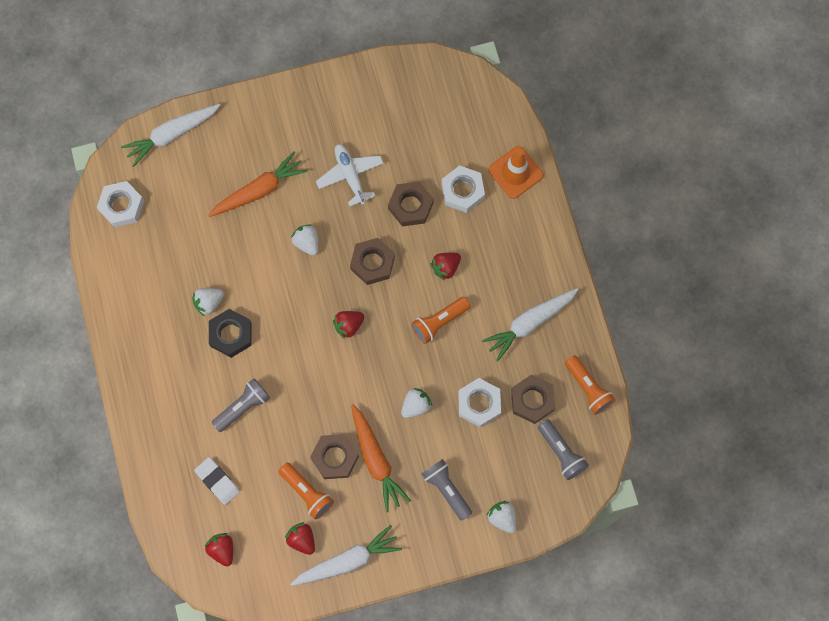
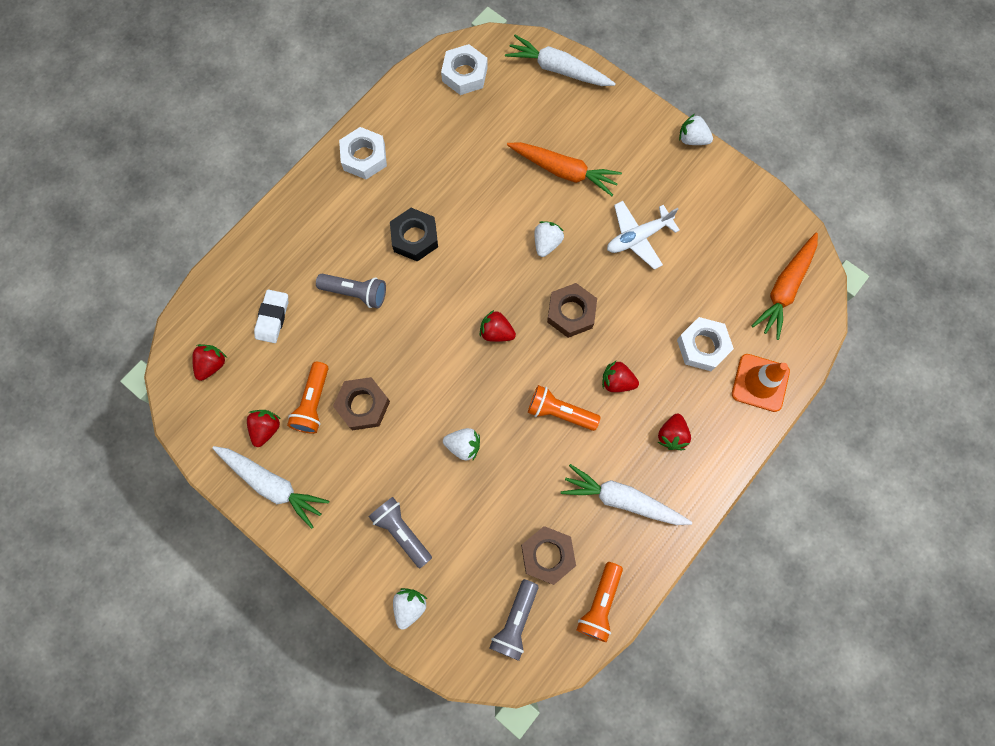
camera: 55 degrees right, 0 degrees up
white strawberry [192,288,224,316] -> white strawberry moved to [679,114,713,145]
white plane [316,144,384,207] -> white plane turned 150 degrees counterclockwise [607,201,680,270]
orange carrot [351,404,411,512] -> orange carrot moved to [752,233,818,340]
brown nut [388,181,434,226] -> none
grey flashlight [422,459,472,521] -> grey flashlight turned 60 degrees counterclockwise [369,497,432,568]
white nut [458,378,501,427] -> white nut moved to [339,127,387,179]
none -> red strawberry [658,414,691,450]

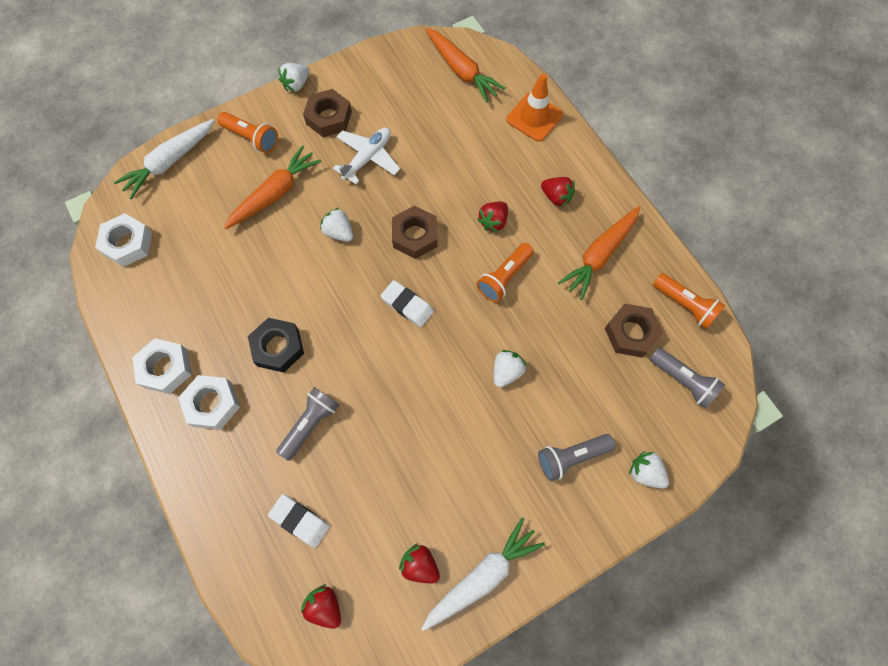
camera: 70 degrees left, 5 degrees down
orange flashlight [287,362,329,434] -> orange flashlight moved to [217,112,278,153]
brown nut [333,377,390,430] -> brown nut moved to [303,89,352,137]
red strawberry [480,310,516,342] -> white eraser [381,280,434,327]
white carrot [561,464,692,525] -> orange carrot [558,206,640,300]
white plane [607,201,680,270] -> white plane turned 135 degrees counterclockwise [333,128,400,184]
white nut [677,317,734,371] -> white nut moved to [178,375,240,430]

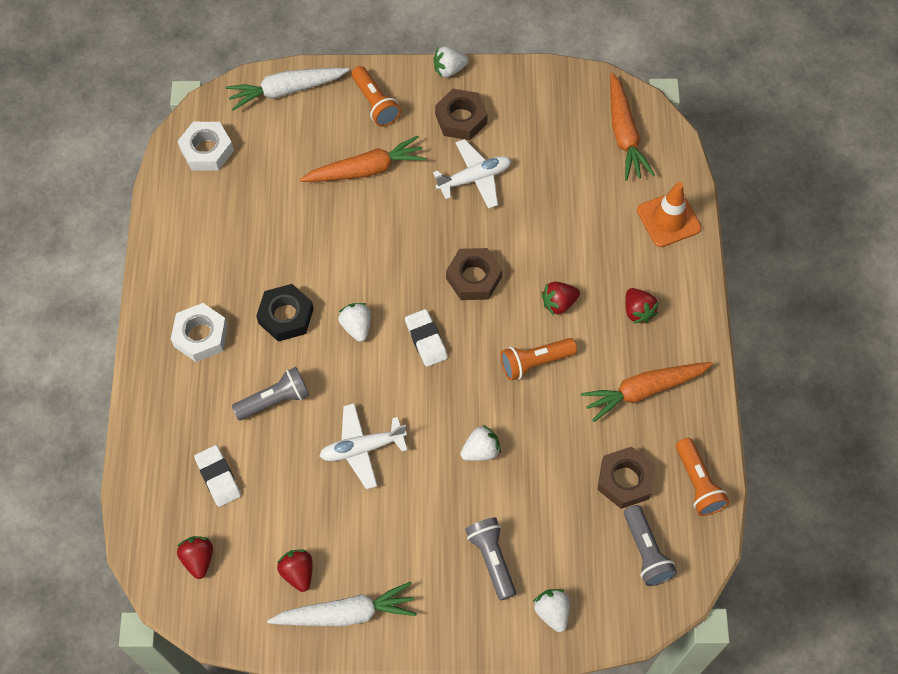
camera: 30 degrees right, 5 degrees down
white nut [132,338,192,394] -> none
white strawberry [320,208,353,242] -> white strawberry moved to [338,303,371,342]
grey flashlight [538,434,615,481] -> grey flashlight turned 60 degrees clockwise [465,517,516,601]
none -> white plane [320,403,407,489]

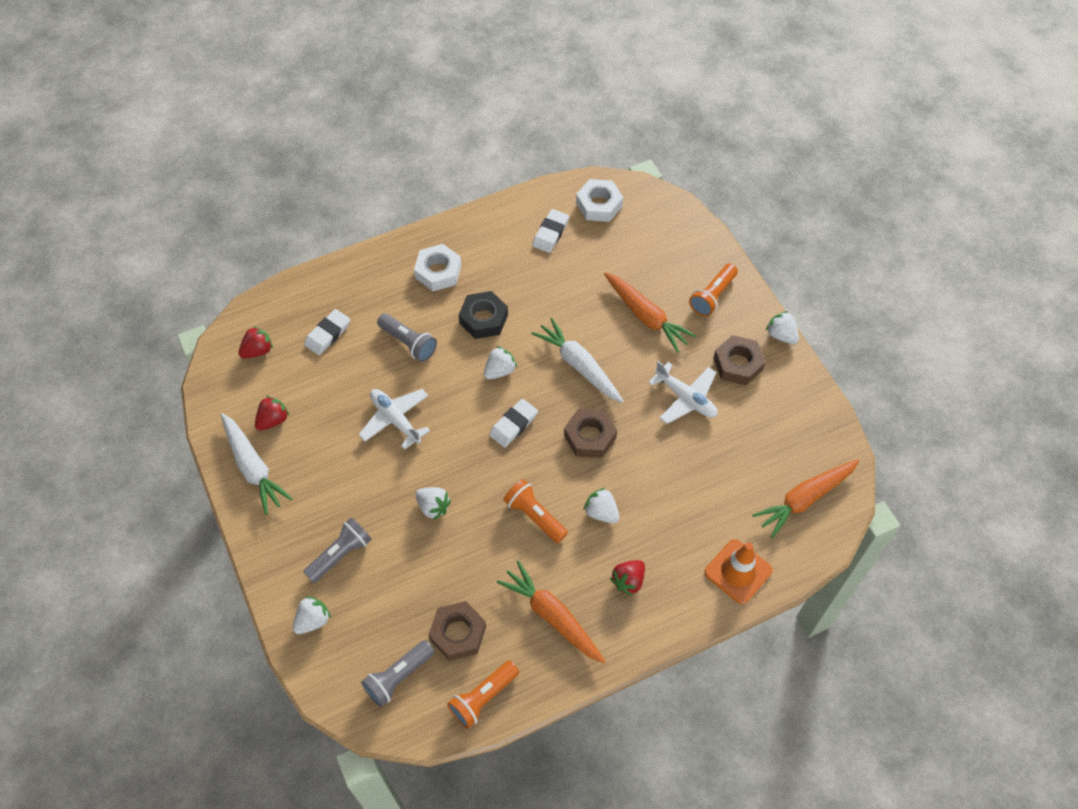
camera: 65 degrees right, 5 degrees down
white carrot [226,68,349,110] -> white carrot moved to [532,318,624,403]
red strawberry [541,282,580,315] -> white strawberry [583,488,619,524]
none -> white eraser [532,209,569,253]

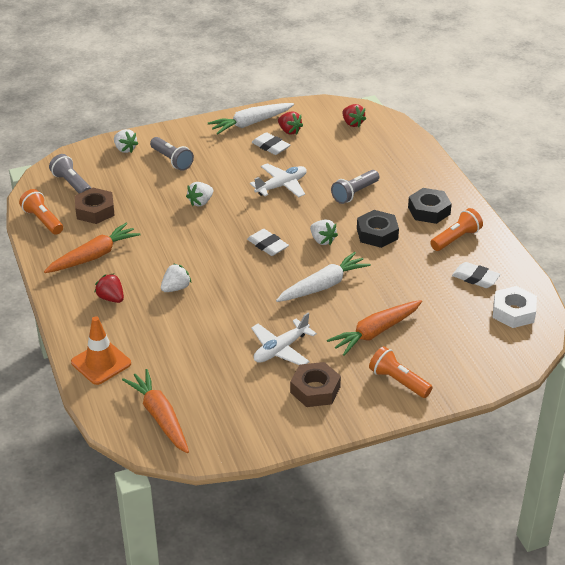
camera: 95 degrees right, 20 degrees down
white eraser [304,309,350,355] -> white eraser moved to [252,132,290,155]
white nut [414,244,462,291] -> black nut [408,188,452,224]
orange flashlight [503,479,568,543] -> orange flashlight moved to [430,208,483,251]
brown nut [564,408,617,458] -> none
white strawberry [766,311,799,344] -> none

